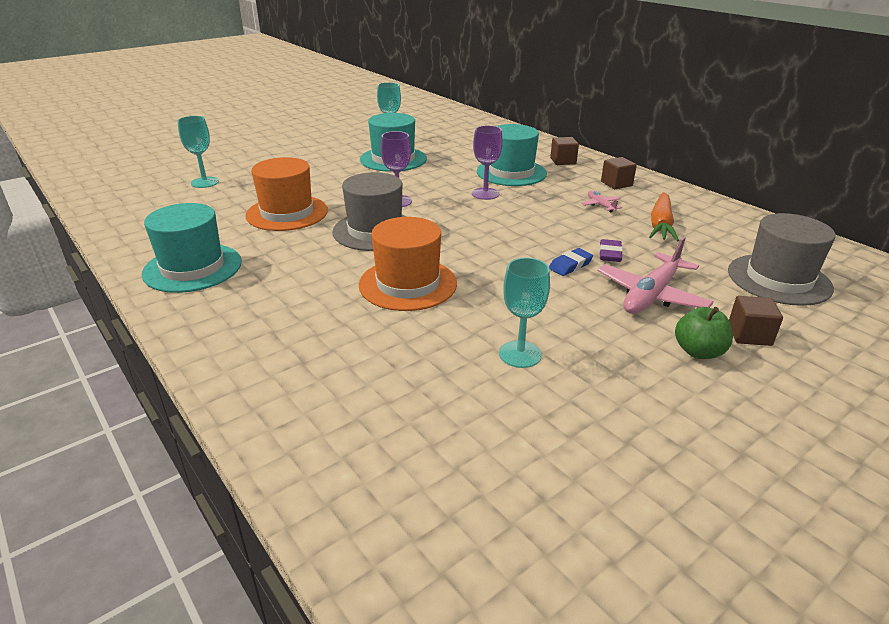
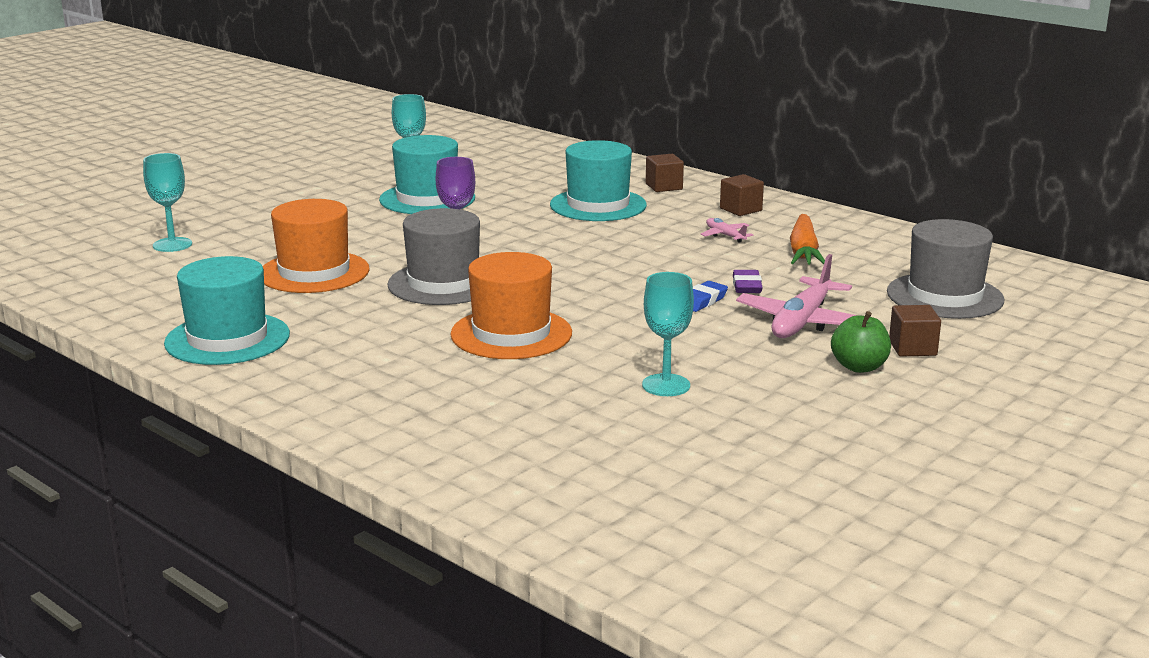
camera: 10 degrees left, 10 degrees down
purple goblet [472,125,503,200] -> none

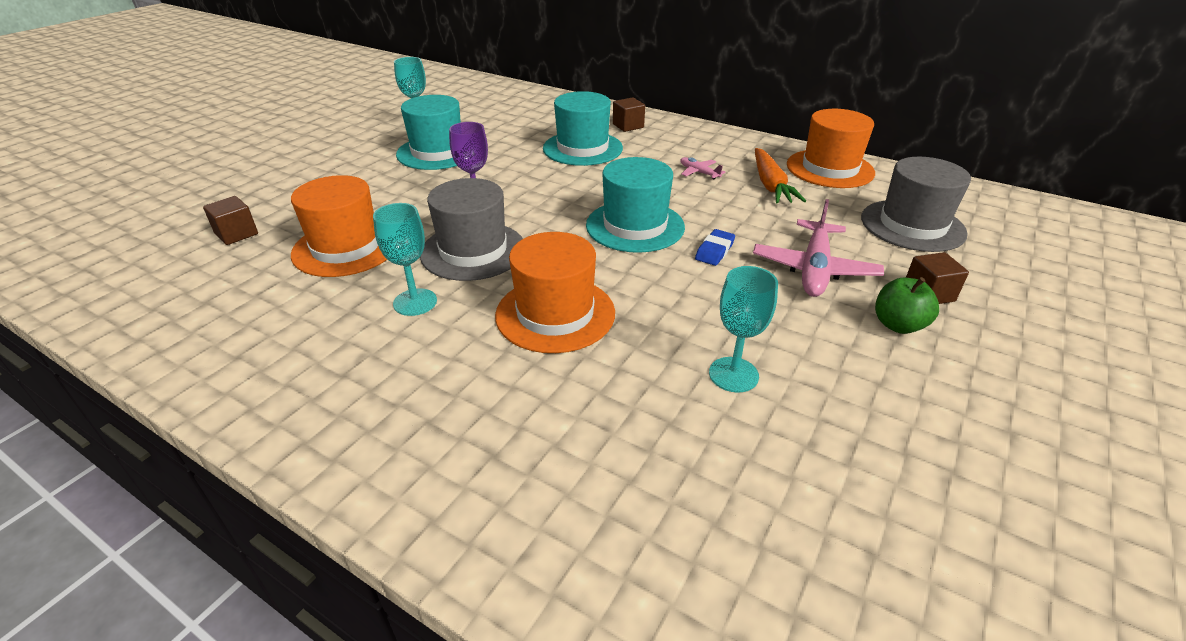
camera: 10 degrees left, 15 degrees up
turquoise goblet [143,153,192,252] -> turquoise goblet moved to [373,203,437,316]
turquoise hat [164,256,290,365] -> turquoise hat moved to [586,157,685,253]
brown cube [720,174,764,216] -> brown cube moved to [203,196,258,245]
purple eraser [733,270,763,293] -> none
none -> orange hat [787,109,875,188]

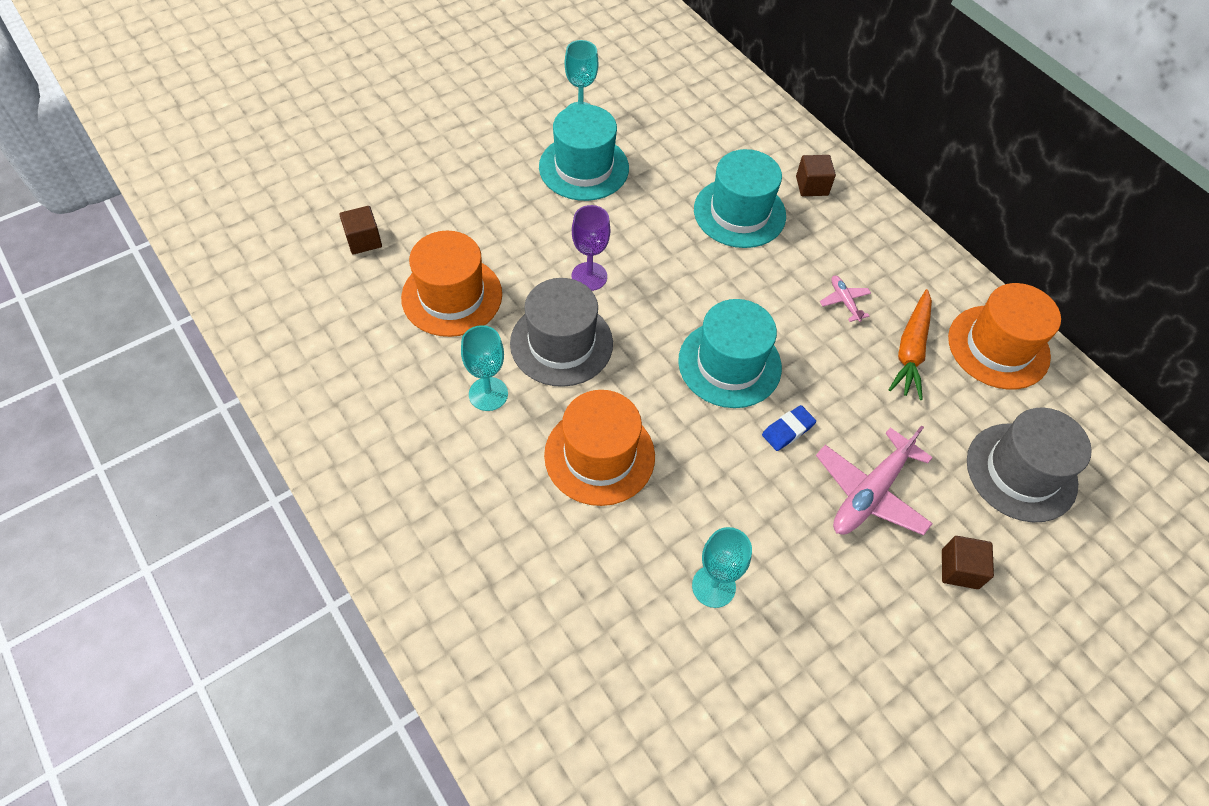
camera: 20 degrees right, 20 degrees up
green apple [875,277,939,334] -> none

